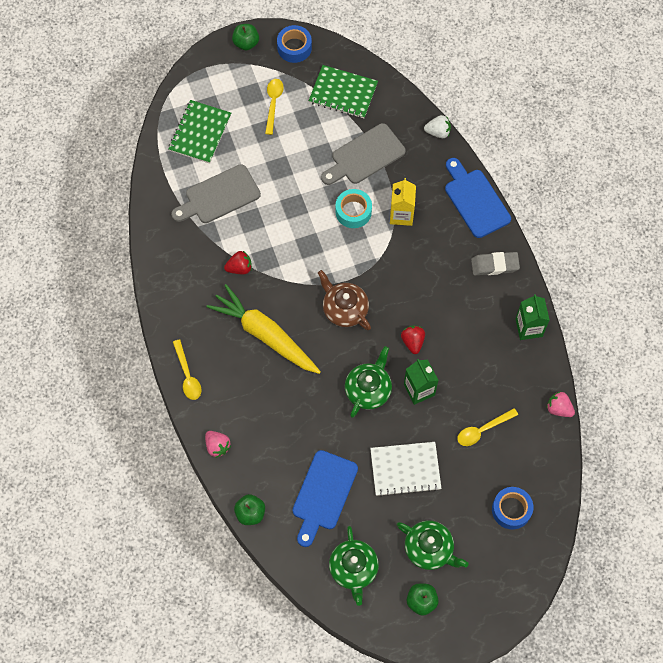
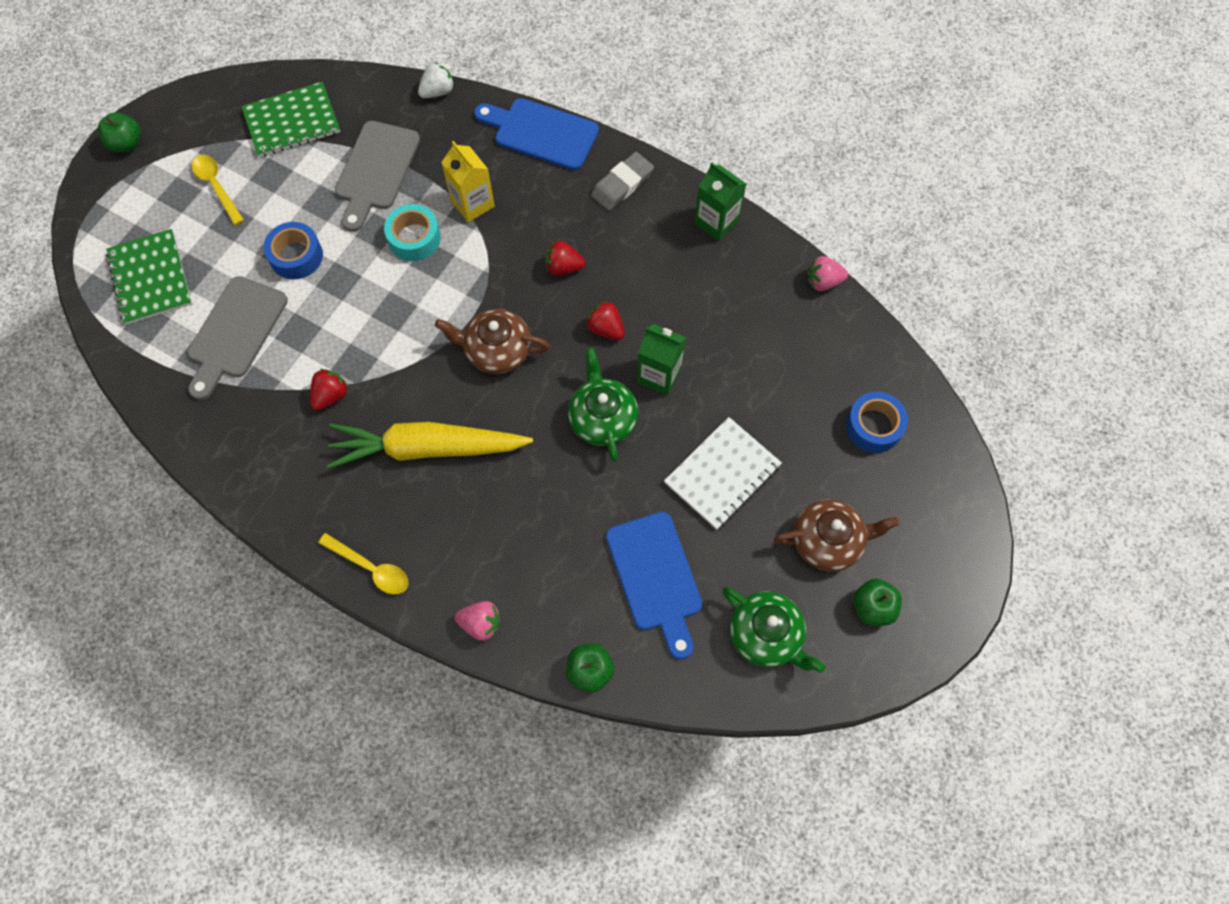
camera: 40 degrees left, 0 degrees up
blue tape [277,25,312,63] -> blue tape moved to [263,222,323,279]
green teapot [396,520,469,570] -> brown teapot [774,500,899,571]
yellow spoon [457,408,518,446] -> none
none -> red strawberry [545,241,586,276]

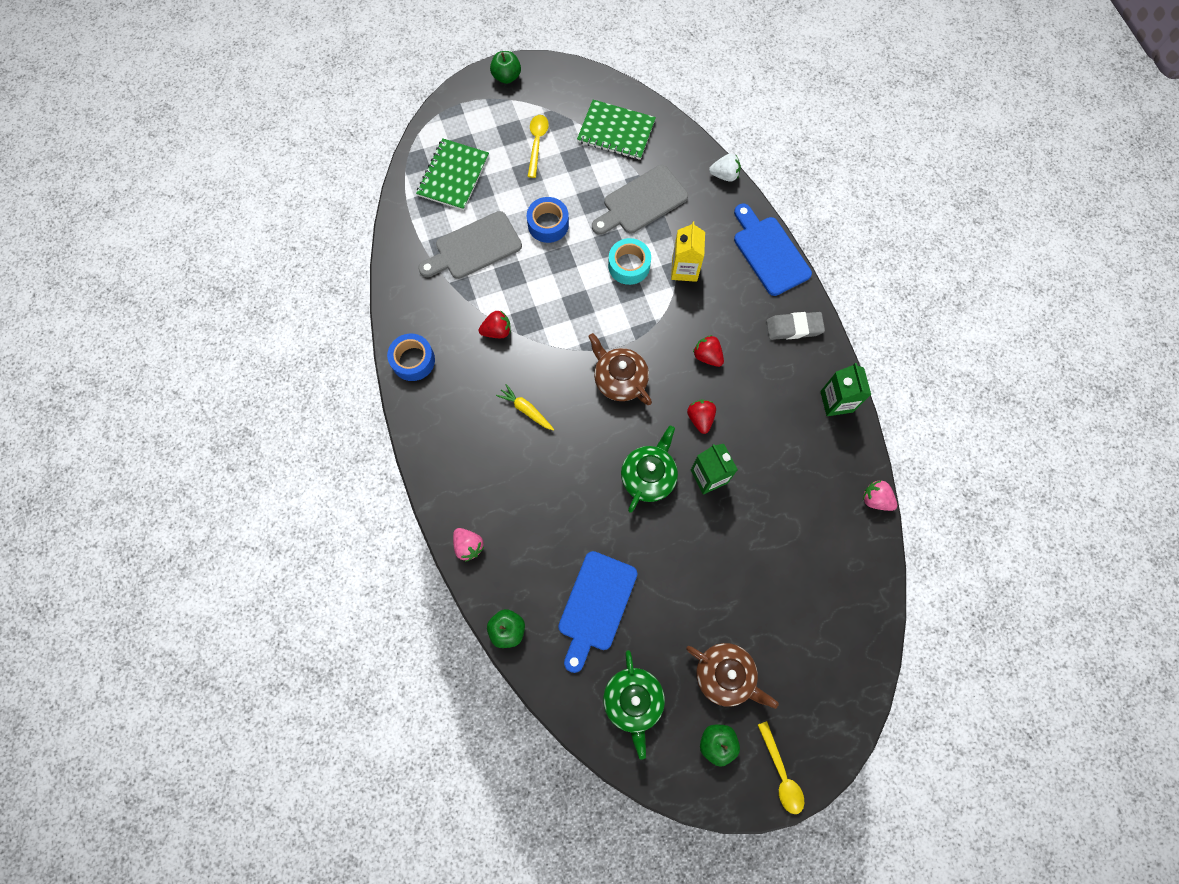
camera: 40 degrees right, 5 degrees up
yellow spoon [318,533,408,595] -> yellow spoon moved to [758,721,804,814]
yellow carrot [327,422,533,469] -> yellow carrot [496,384,554,430], size x0.44
white notebook [664,417,782,530] -> none
blue tape [846,392,908,453] -> blue tape moved to [387,334,435,381]

